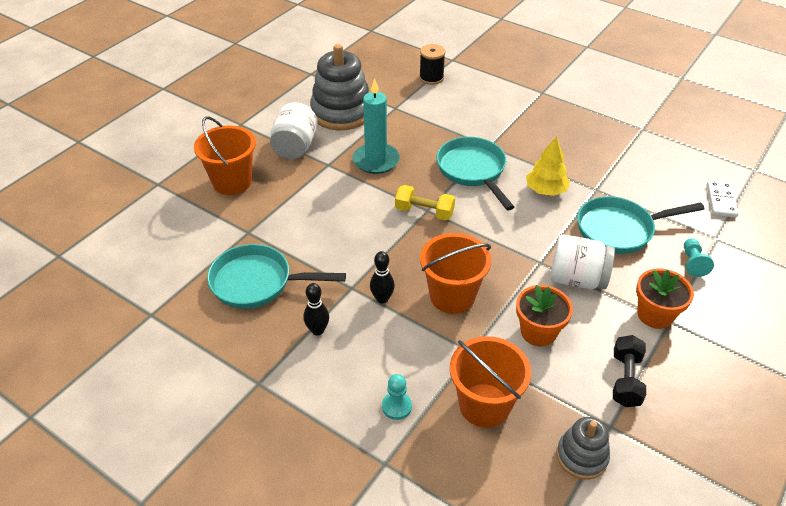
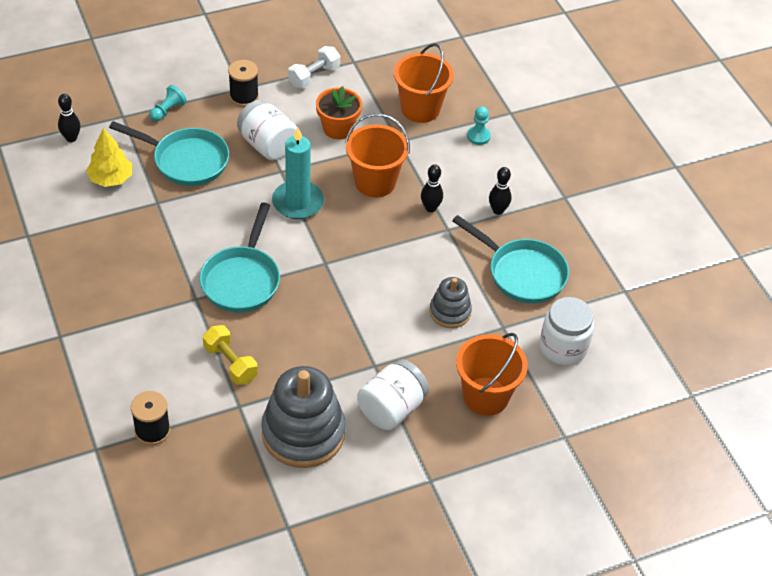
camera: 150 degrees left, 5 degrees up
turquoise candle [353,78,400,174] -> turquoise candle moved to [272,127,324,219]
yellow dumbbell [395,185,455,220] -> yellow dumbbell moved to [203,325,258,385]
yellow tree [526,136,570,196] -> yellow tree moved to [86,128,132,187]
grey stacking toy [556,417,610,480] -> grey stacking toy moved to [430,277,472,328]
black dumbbell [613,335,646,407] -> white dumbbell [288,46,340,88]
orange flower pot [636,269,694,329] -> black spool [228,60,259,107]
white domino [707,181,739,218] -> black bowling pin [58,94,81,142]
none -> white jar [540,297,594,365]

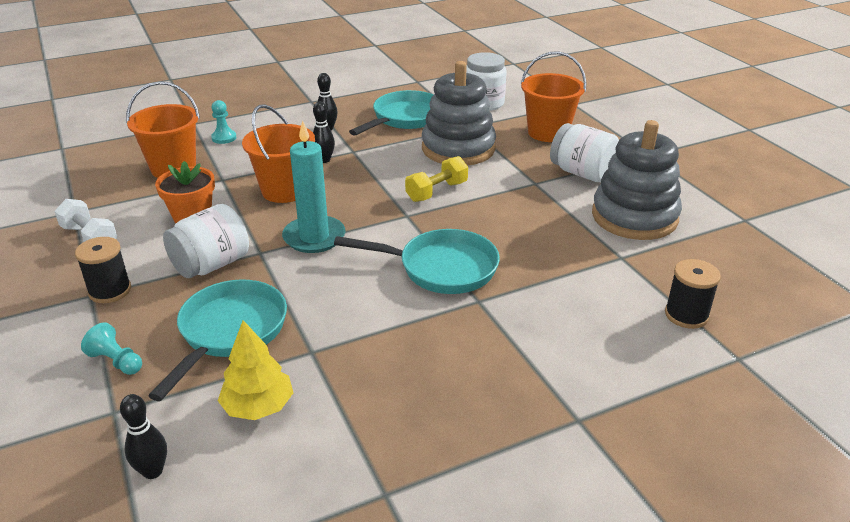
camera: 90 degrees left, 15 degrees down
yellow dumbbell [203,325,258,385] -> yellow dumbbell moved to [405,156,468,202]
grey stacking toy [430,277,472,328] -> grey stacking toy [422,61,496,166], size x1.85

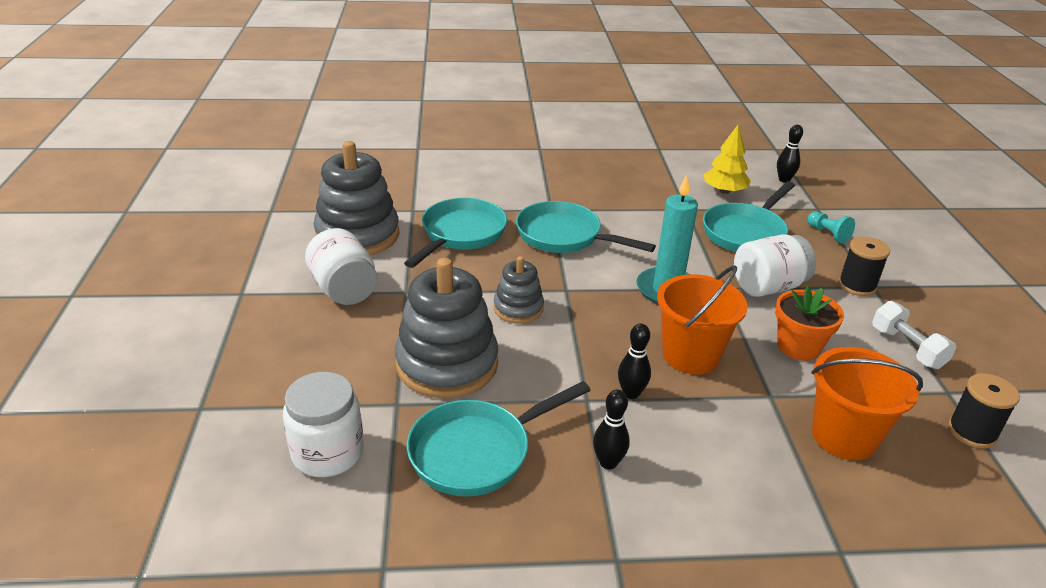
camera: 160 degrees left, 0 degrees up
turquoise pawn [211,100,237,144] -> none
yellow dumbbell [405,156,468,202] -> grey stacking toy [494,256,544,324]
orange bucket [521,51,586,142] -> none
black spool [665,259,721,329] -> black spool moved to [948,373,1020,448]
none -> turquoise pan [404,198,507,268]

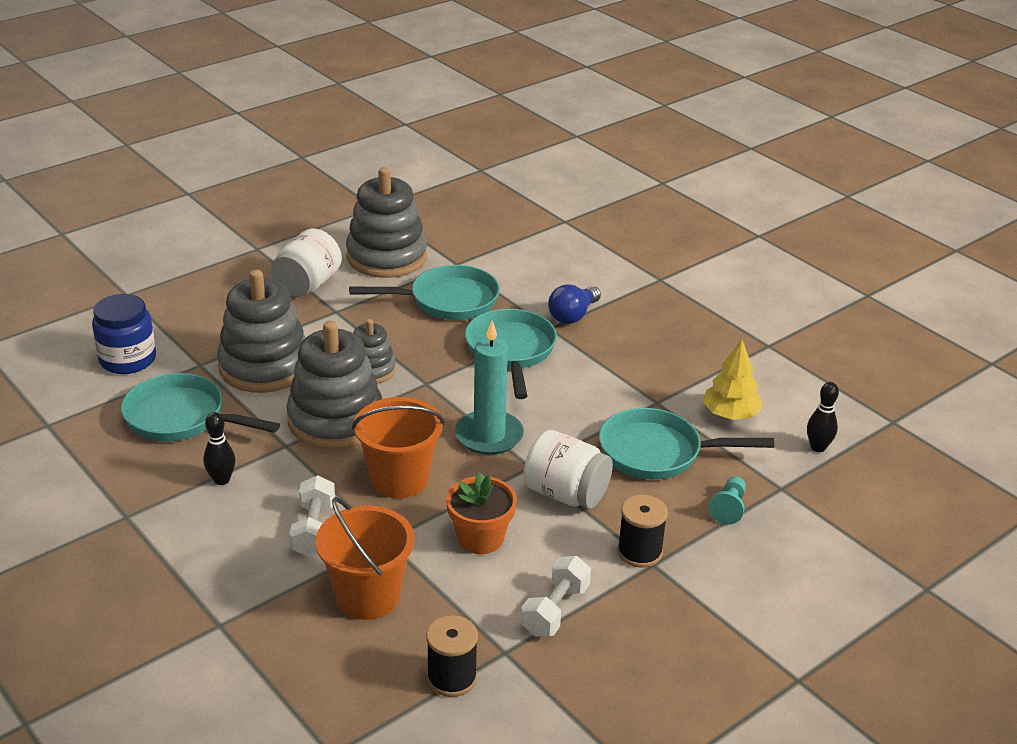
camera: 55 degrees right, 0 degrees up
white jar [283,372,364,477] -> blue jar [92,294,156,374]
black bowling pin [618,323,651,399] -> none
none -> grey stacking toy [286,321,382,450]
none -> white dumbbell [290,475,335,557]
none -> blue light bulb [548,285,601,324]

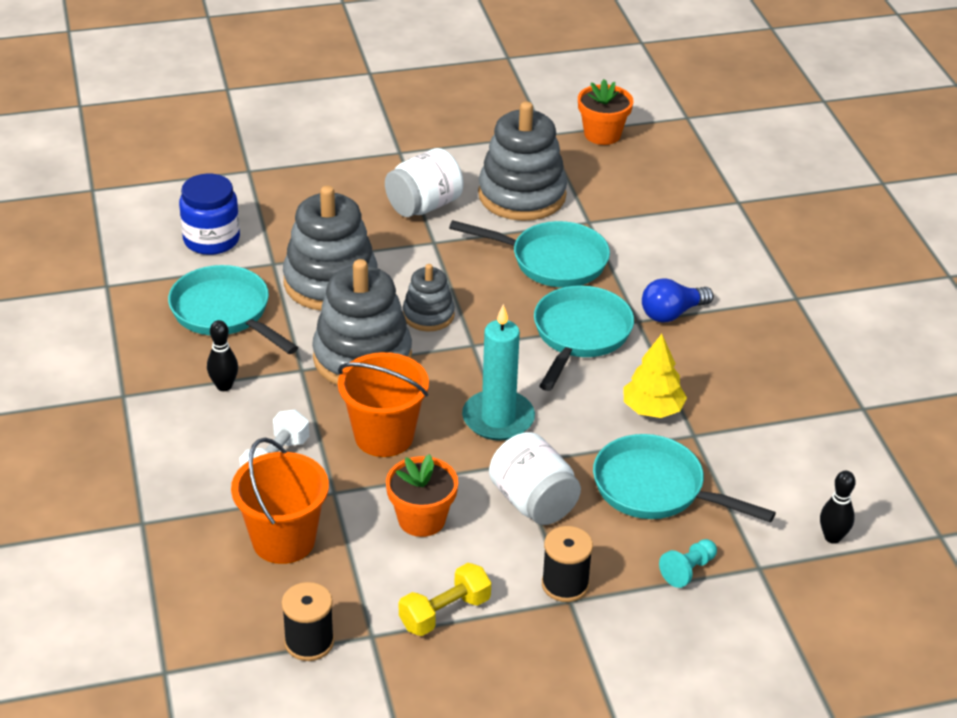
camera: 25 degrees right, 5 degrees up
white dumbbell [521,556,591,637] -> yellow dumbbell [399,563,491,636]
yellow tree [703,340,763,420] -> yellow tree moved to [624,334,687,418]
none -> orange flower pot [578,79,633,145]

